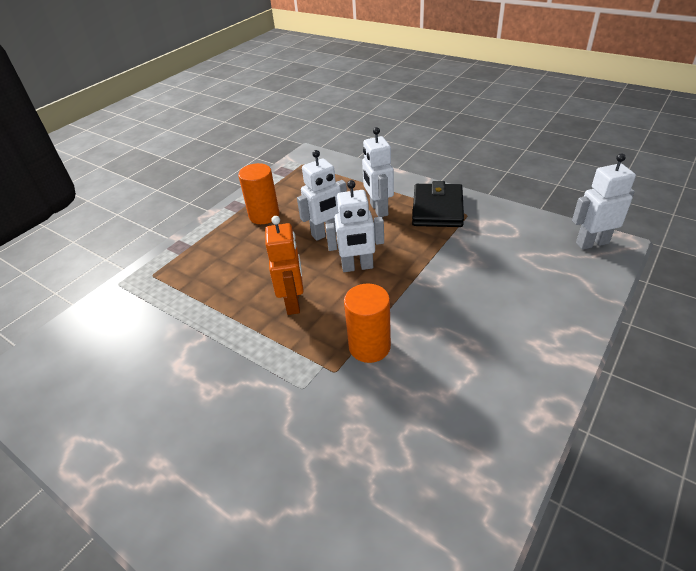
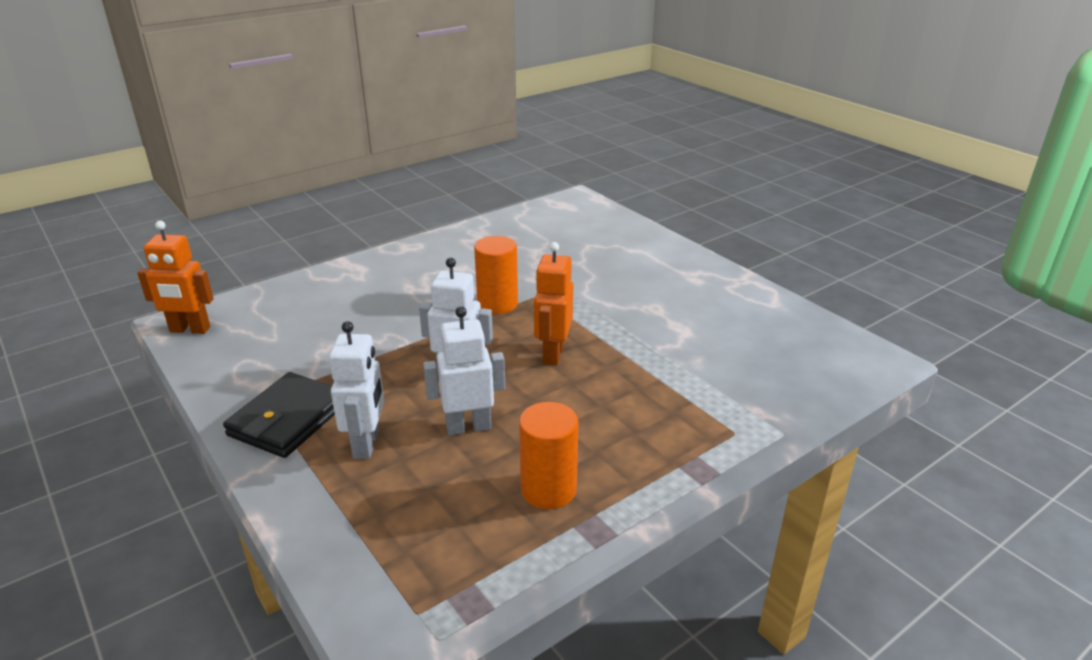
camera: 165 degrees left, 10 degrees down
white robot [572,154,636,250] -> orange robot [137,221,214,334]

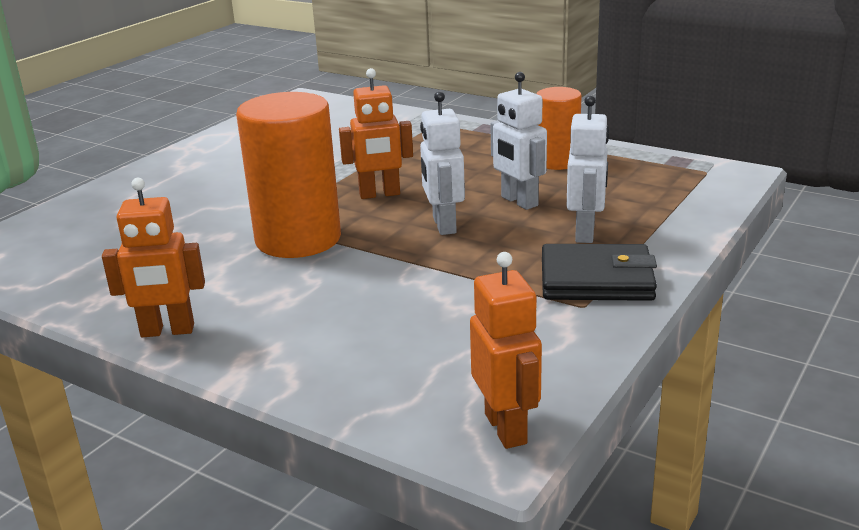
camera: 110 degrees left, 5 degrees down
white robot [329,321,384,459] -> white robot turned 120 degrees clockwise [567,95,609,243]
orange cylinder [474,236,518,314] -> orange cylinder [236,92,341,258], size x1.70
none -> orange robot [102,178,205,337]

